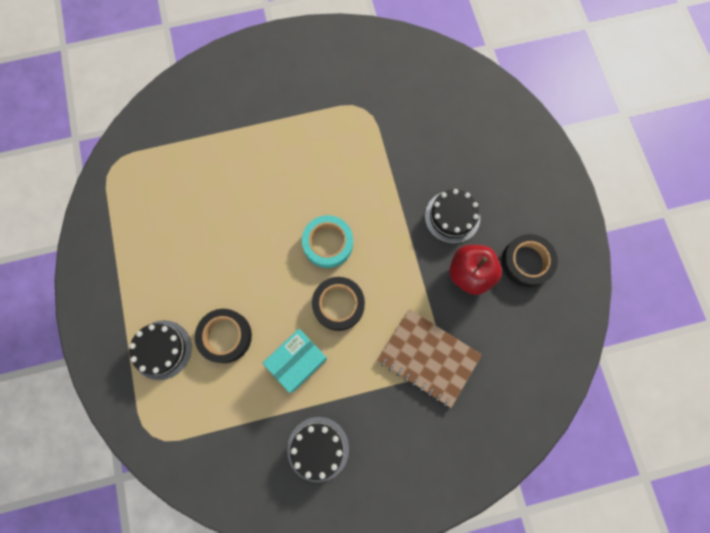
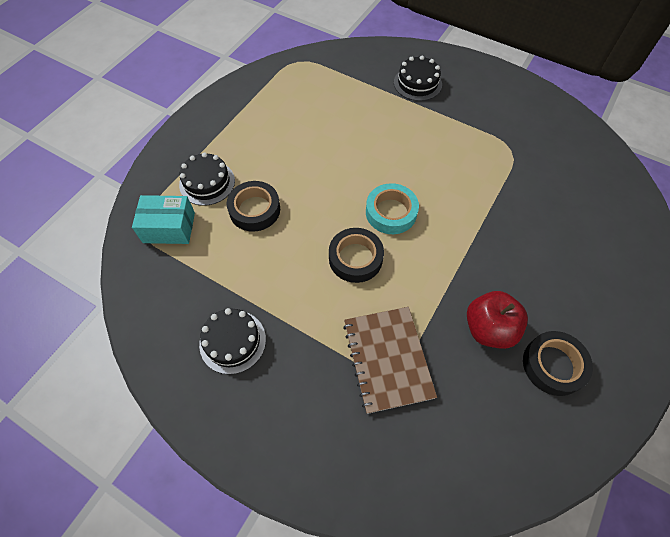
camera: 45 degrees right, 15 degrees down
turquoise box [263,329,327,393] -> turquoise box moved to [132,195,195,244]
black cake [425,189,480,244] -> black cake moved to [394,56,442,101]

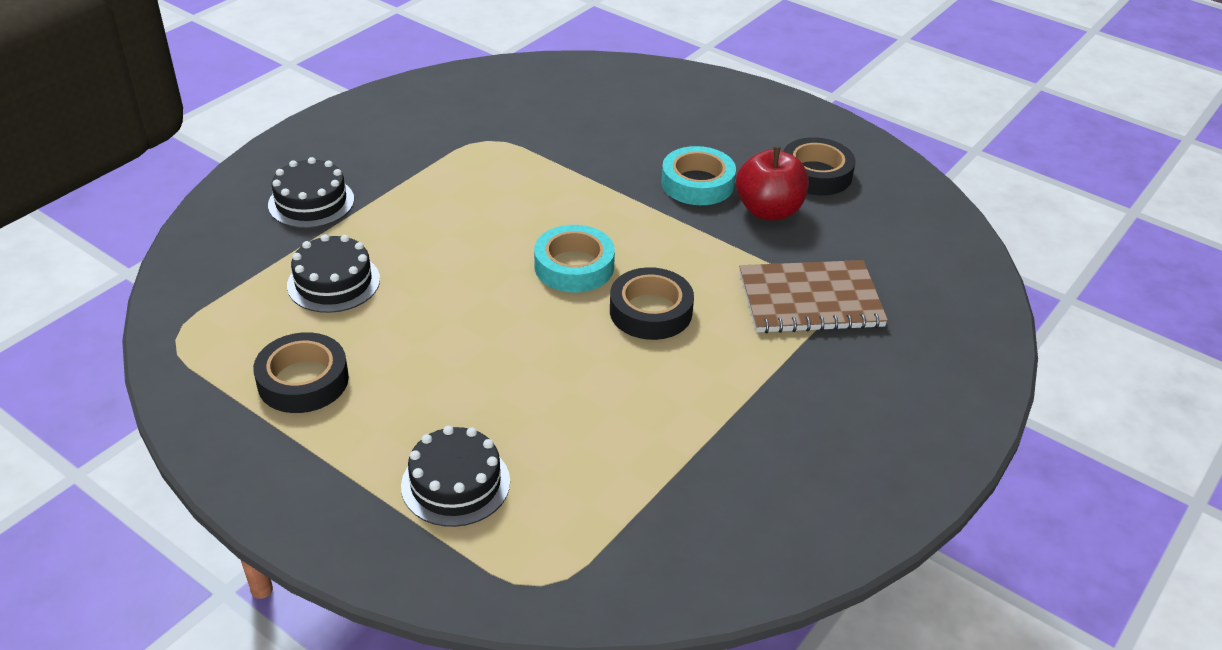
camera: 85 degrees left, 20 degrees down
turquoise box [132,195,195,244] -> none
black cake [199,308,266,374] -> black cake moved to [287,234,380,313]
black tape [227,181,280,232] -> black tape moved to [253,332,349,413]
none -> turquoise tape [661,146,736,205]

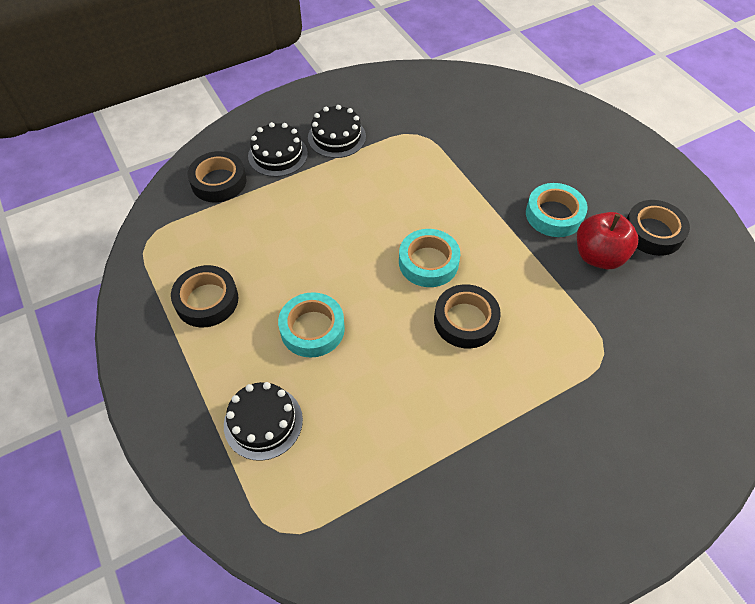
camera: 25 degrees right, 15 degrees up
black cake [287,234,380,313] -> black cake moved to [308,105,366,158]
brown notebook [739,260,888,333] -> none
none -> black tape [187,151,247,203]
none -> turquoise tape [278,292,345,358]

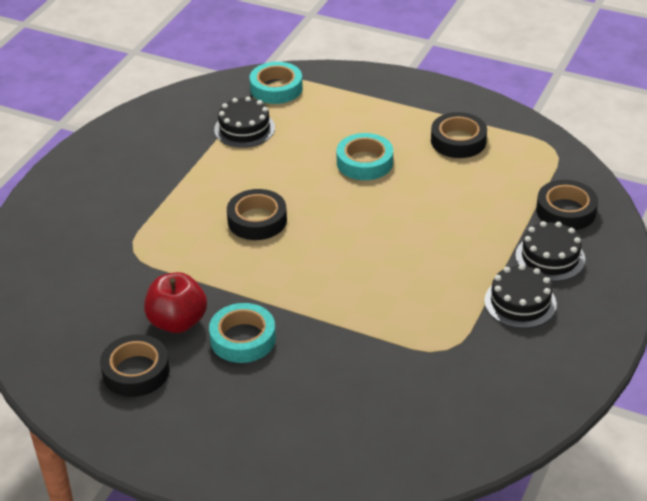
camera: 145 degrees right, 15 degrees down
black cake [224,382,303,461] -> black cake moved to [214,97,275,148]
turquoise tape [399,229,461,287] -> turquoise tape moved to [250,62,303,104]

